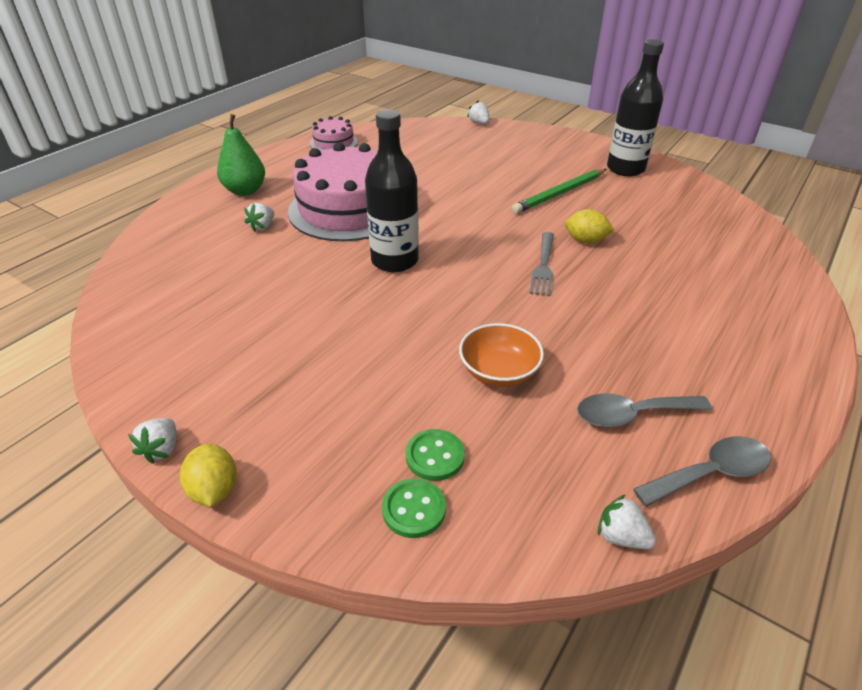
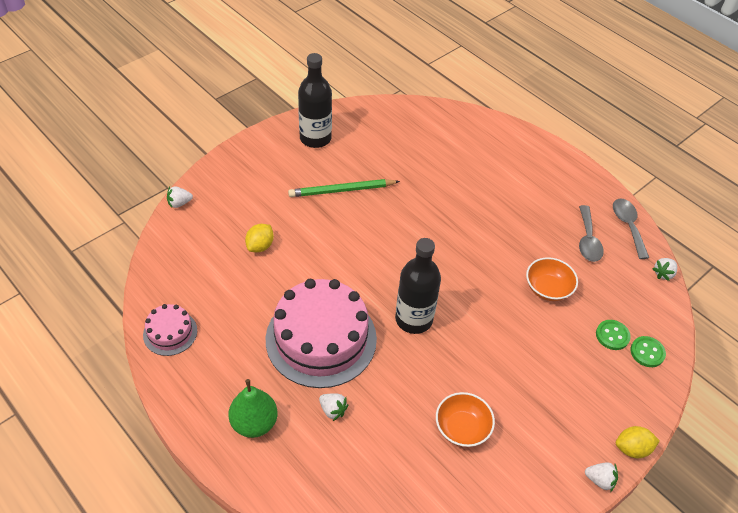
camera: 80 degrees left, 10 degrees up
green pencil [512,169,606,214] -> green pencil turned 105 degrees clockwise [288,179,400,197]
grey fork [529,232,554,296] -> none
yellow lemon [565,209,614,244] -> yellow lemon moved to [245,224,274,252]
none -> orange bowl [436,392,495,447]

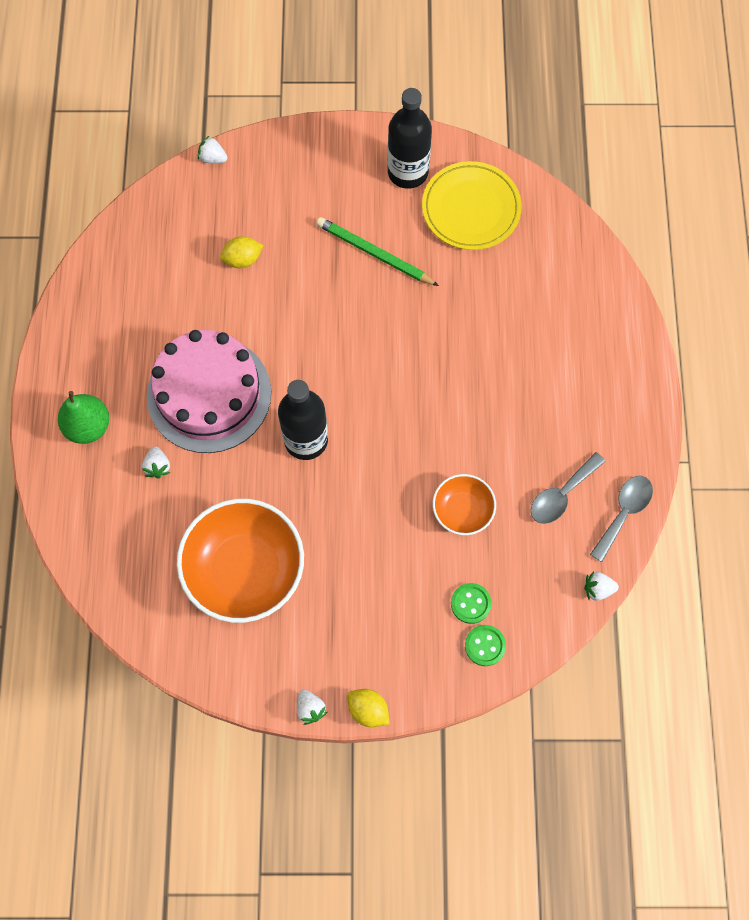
camera: 45 degrees right, 20 degrees up
pink cake [143,304,197,356] -> none
orange bowl [436,392,495,447] -> orange bowl [177,499,304,623], size x1.93
none -> yellow plate [422,161,522,250]

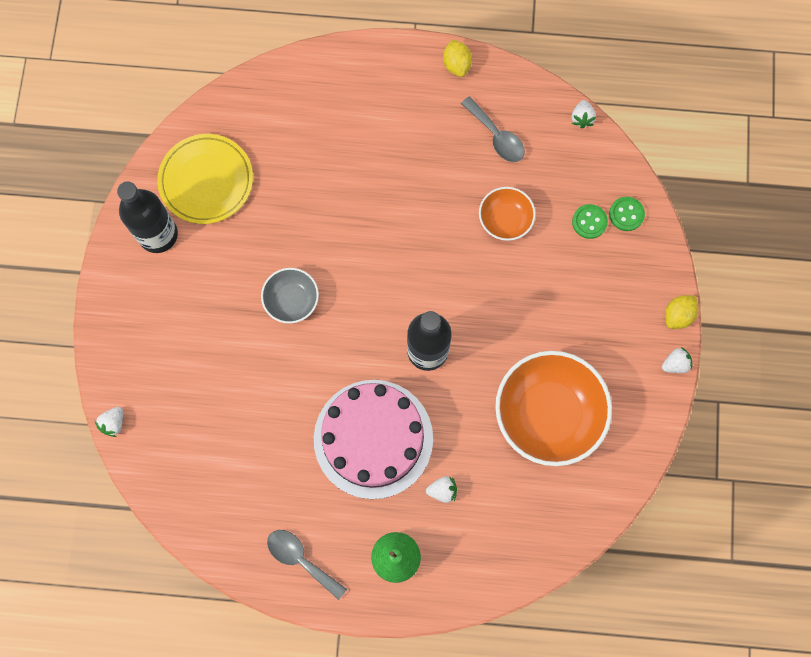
camera: 85 degrees left, 5 degrees up
yellow lemon [220,236,264,268] -> yellow lemon moved to [443,39,472,77]
green pencil [316,217,439,286] -> none
grey spoon [590,476,653,562] -> grey spoon moved to [267,530,347,600]
none -> grey bowl [261,268,319,324]

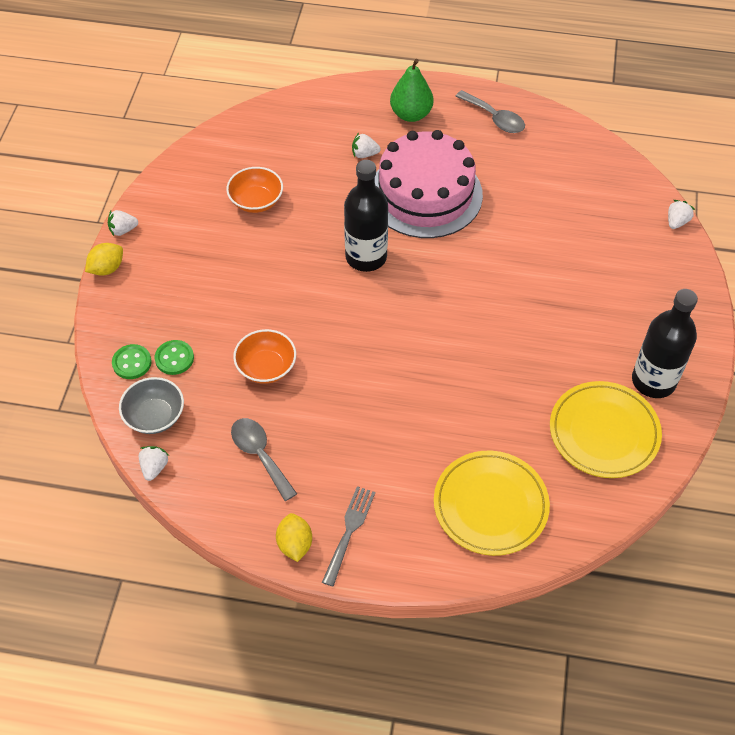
camera: 175 degrees left, 20 degrees down
grey bowl [261,268,319,324] -> grey bowl moved to [119,377,184,434]
orange bowl [495,351,612,466] -> orange bowl [226,167,283,213], size x0.52
none -> grey fork [322,486,375,586]
none -> yellow plate [434,451,550,556]

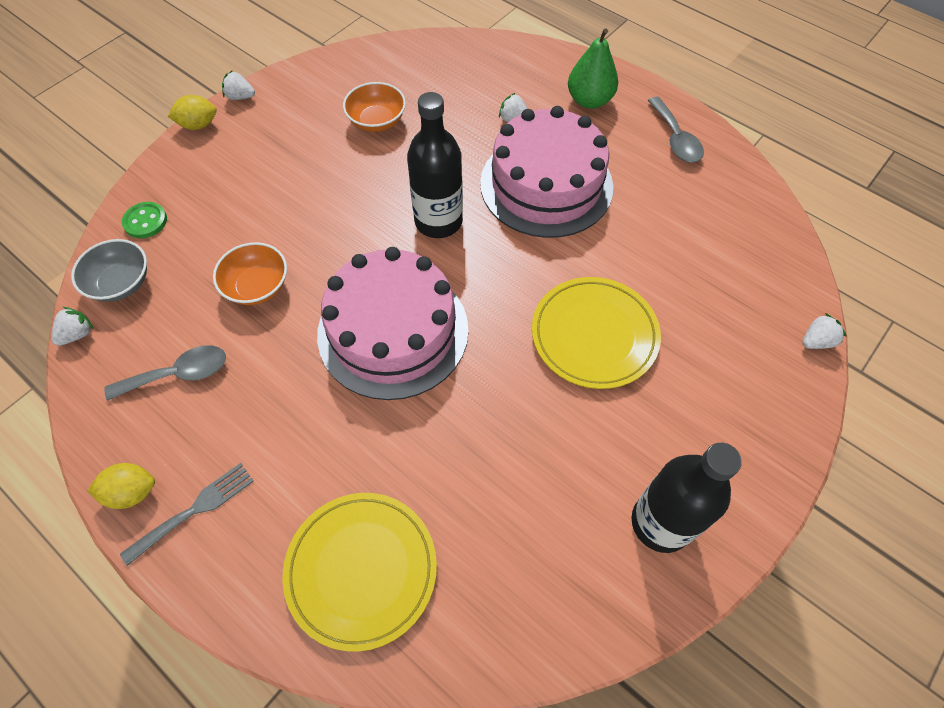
camera: 30 degrees right, 5 degrees up
green button [155,340,194,375] -> none
grey spoon [231,418,297,501] -> grey spoon turned 75 degrees clockwise [104,345,226,401]
yellow lemon [276,513,312,562] -> yellow lemon turned 60 degrees clockwise [87,463,155,509]
yellow plate [550,381,662,478] -> yellow plate moved to [532,277,661,389]
none -> pink cake [317,247,469,400]

